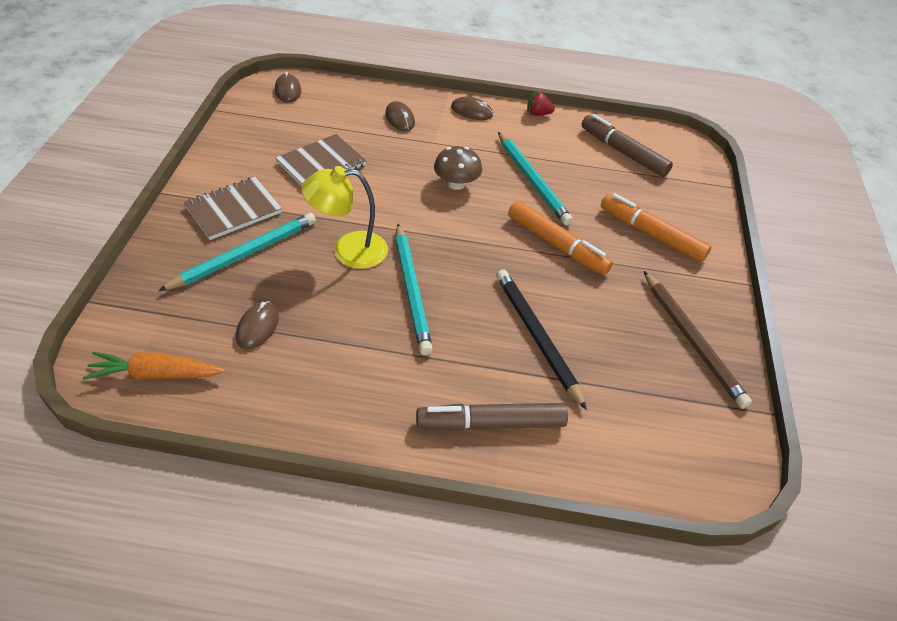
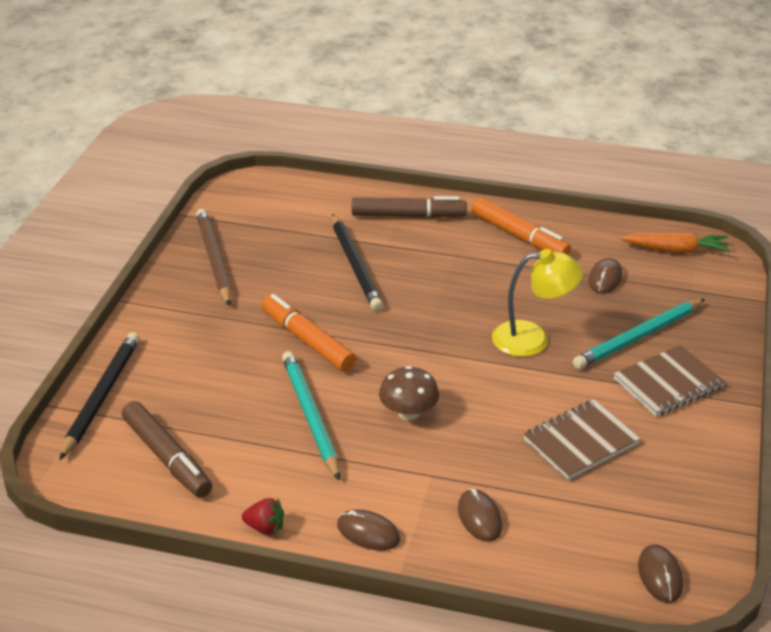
camera: 170 degrees left, 10 degrees down
turquoise pencil [396,224,433,355] -> none
orange marker [601,193,712,262] -> orange marker moved to [471,197,571,255]
none -> black pencil [59,332,140,460]

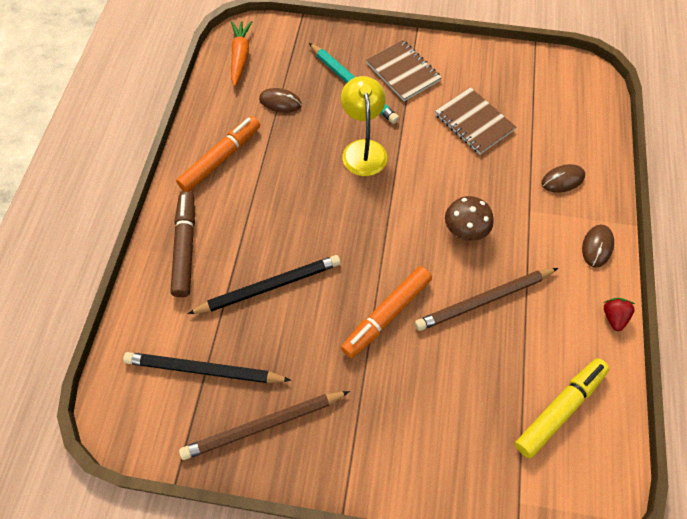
camera: 95 degrees left, 25 degrees up
black pencil [59,332,140,460] -> black pencil moved to [123,352,291,383]
brown marker [122,401,212,498] -> yellow marker [515,358,609,458]
turquoise pencil [282,351,340,481] -> brown pencil [415,268,558,331]
brown mouse [638,544,683,603] -> none

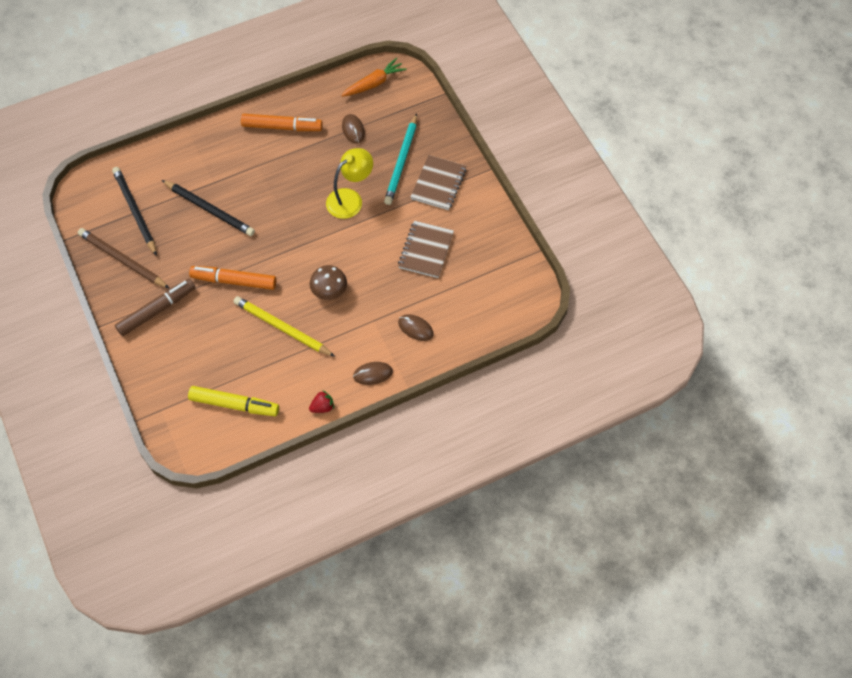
camera: 55 degrees right, 0 degrees up
brown marker [170,192,195,297] -> brown marker moved to [115,279,195,336]
brown pencil [415,268,558,331] -> yellow pencil [234,296,335,357]

